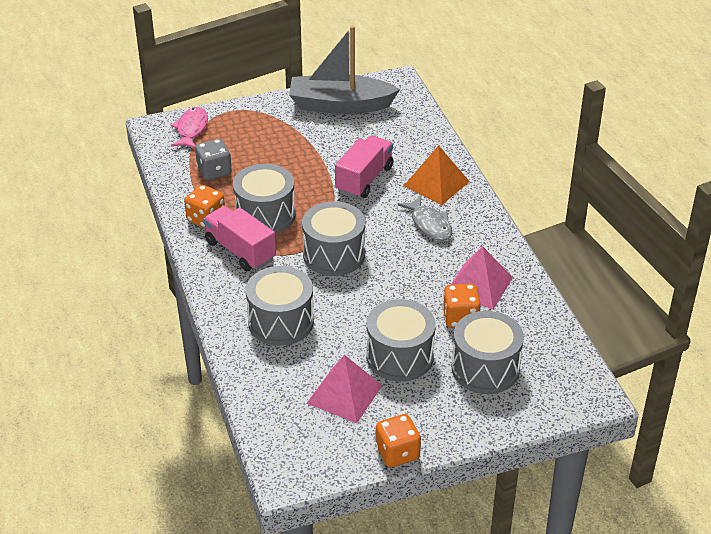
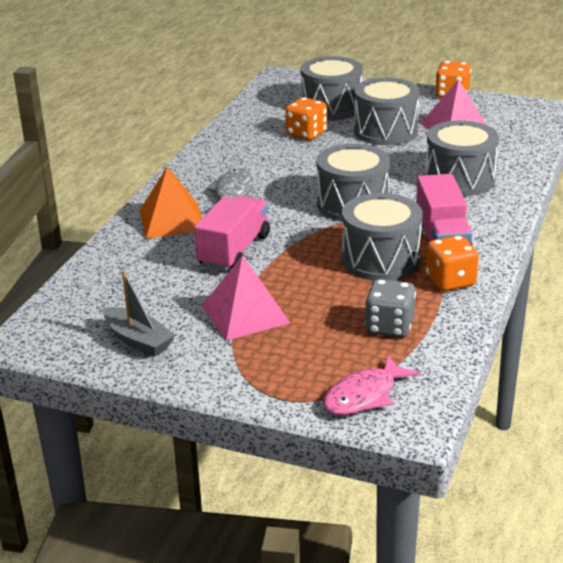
camera: 140 degrees left, 10 degrees down
grey boat [289,25,400,114] -> grey boat [103,270,175,357], size x0.53
pink truck [335,135,393,198] -> pink truck turned 135 degrees clockwise [194,196,270,271]
pink pyramid [451,246,513,309] -> pink pyramid moved to [202,255,290,341]

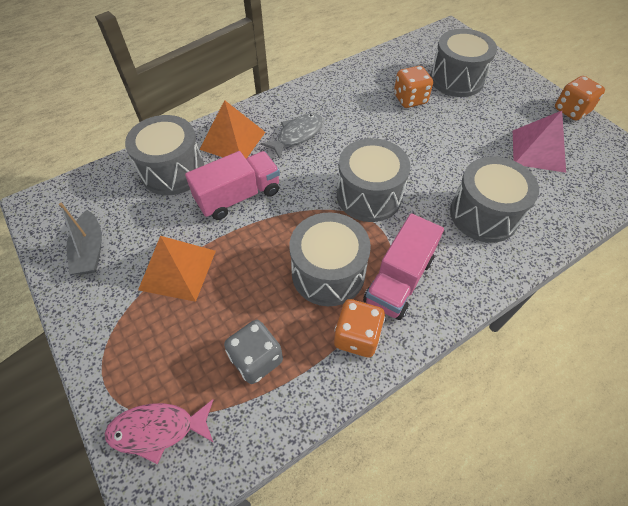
camera: 35 degrees right, 25 degrees up
pink pyramid [202,255,290,341] -> orange pyramid [138,236,216,302]
grey drum [354,77,420,145] -> grey drum moved to [125,115,204,195]

